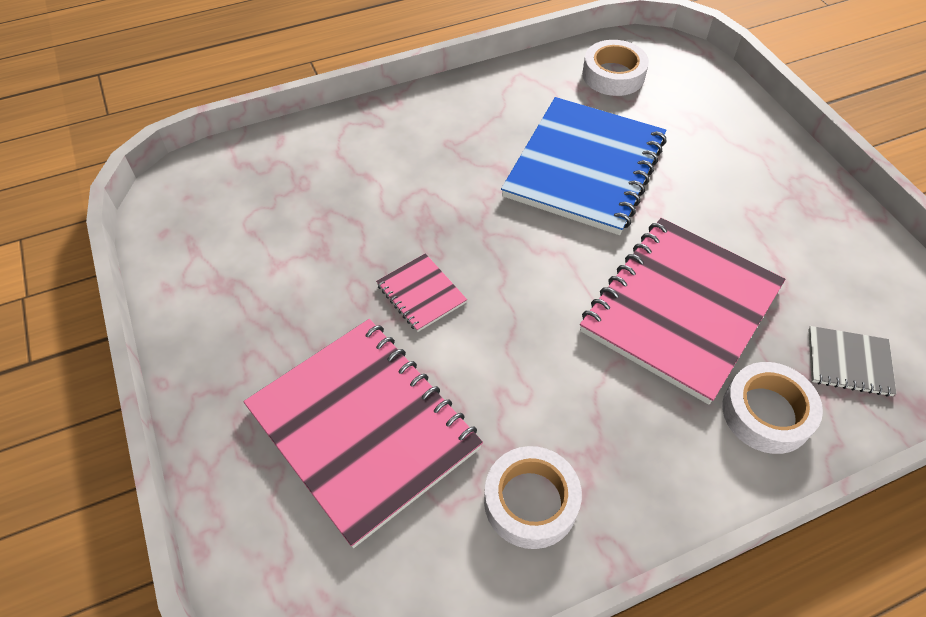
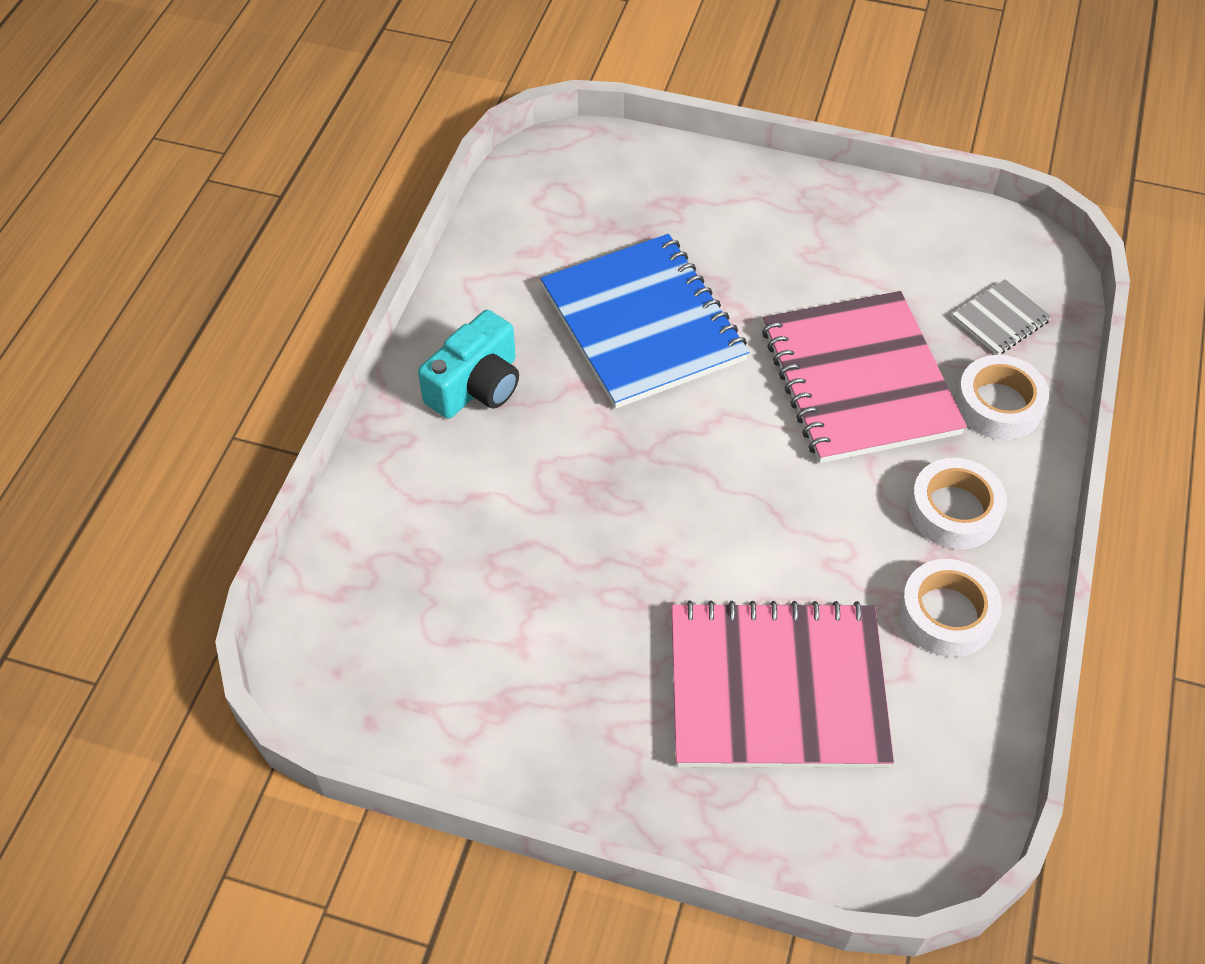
camera: 50 degrees left, 0 degrees up
pink notebook [376,253,467,332] -> none
white tape [582,40,649,96] -> white tape moved to [909,458,1007,549]
none -> turquoise camera [418,310,519,419]

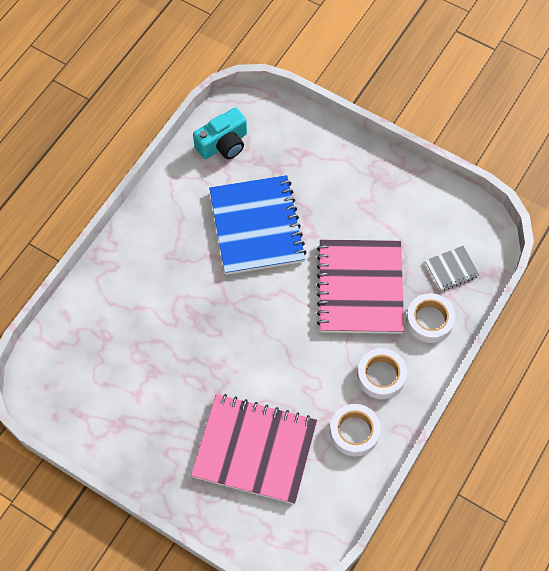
camera: 15 degrees right, 10 degrees up
turquoise camera [418,310,519,419] -> turquoise camera moved to [193,107,247,159]

